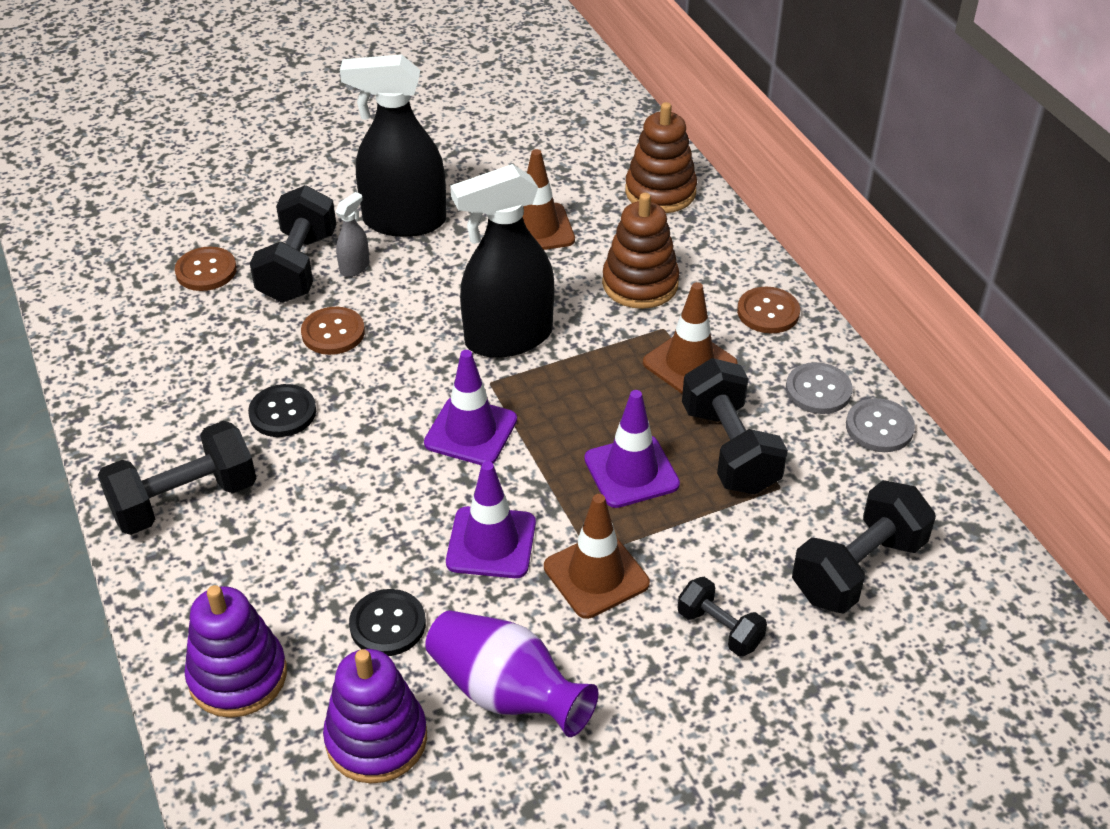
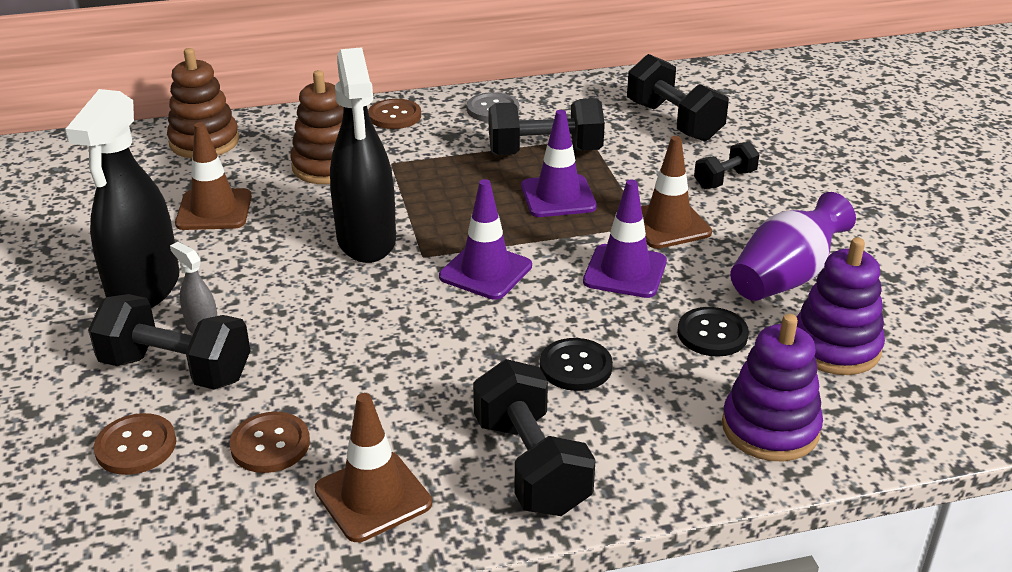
camera: 80 degrees left, 10 degrees down
black button [248,384,316,437] -> black button moved to [540,338,613,391]
brown button [301,307,365,355] -> brown button moved to [229,412,310,473]
brown traffic cone [643,282,738,394] -> brown traffic cone moved to [315,393,432,542]
grey button [846,398,915,452] -> none

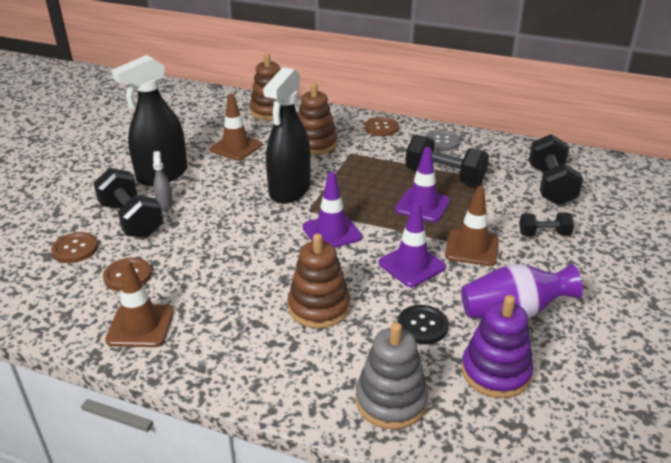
camera: 35 degrees right, 0 degrees up
black dumbbell [473,359,596,516] -> none
black button [540,338,613,391] -> brown stacking toy [288,234,350,328]
purple stacking toy [722,314,823,461] -> grey stacking toy [356,322,428,429]

